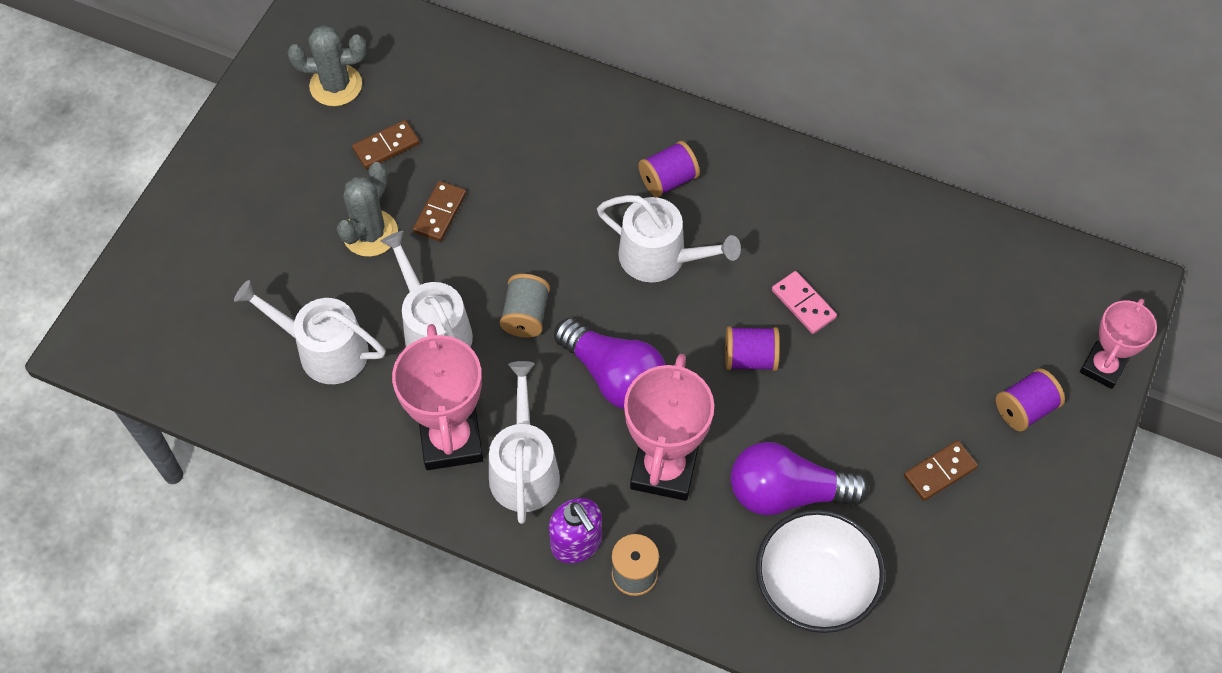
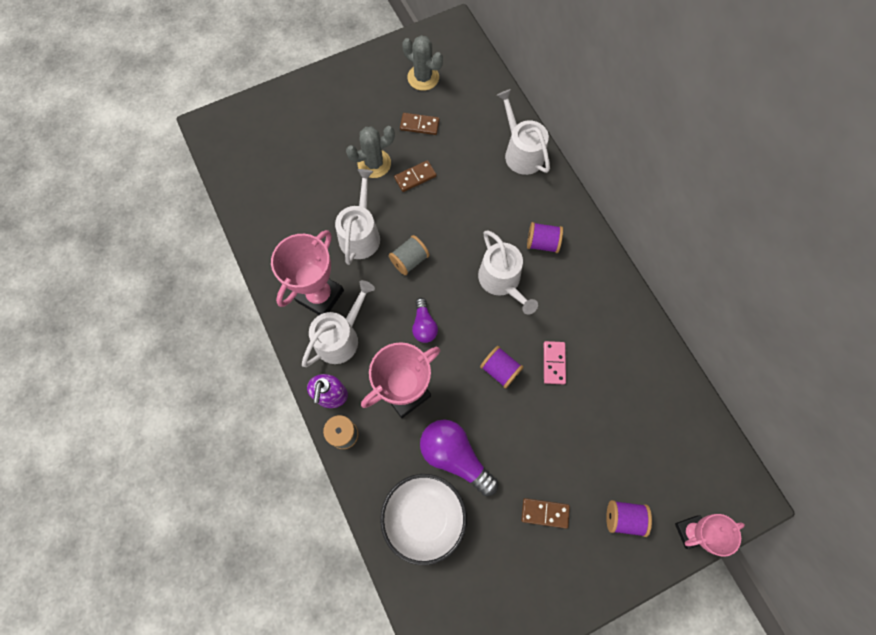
camera: 40 degrees right, 10 degrees up
white watering can [234,280,385,384] -> white watering can moved to [497,89,550,175]
purple light bulb [554,318,666,409] -> purple light bulb [412,298,438,343], size x0.57

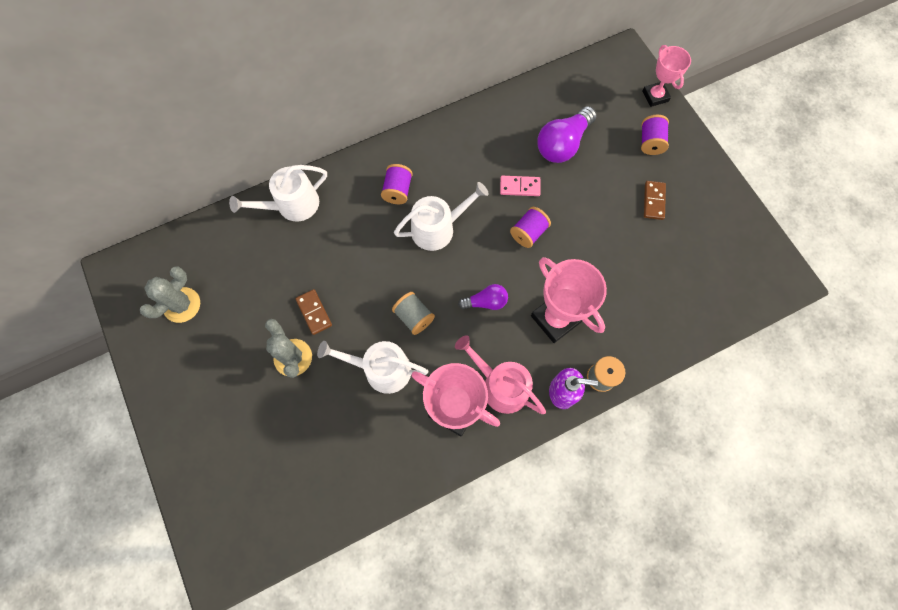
camera: 90 degrees left, 0 degrees up
white watering can [302,280,375,367] -> pink watering can [455,335,546,414]
white bowl [380,474,467,565] -> none
brown domino [400,113,440,135] -> none
purple light bulb [420,419,498,496] -> purple light bulb moved to [537,106,597,163]

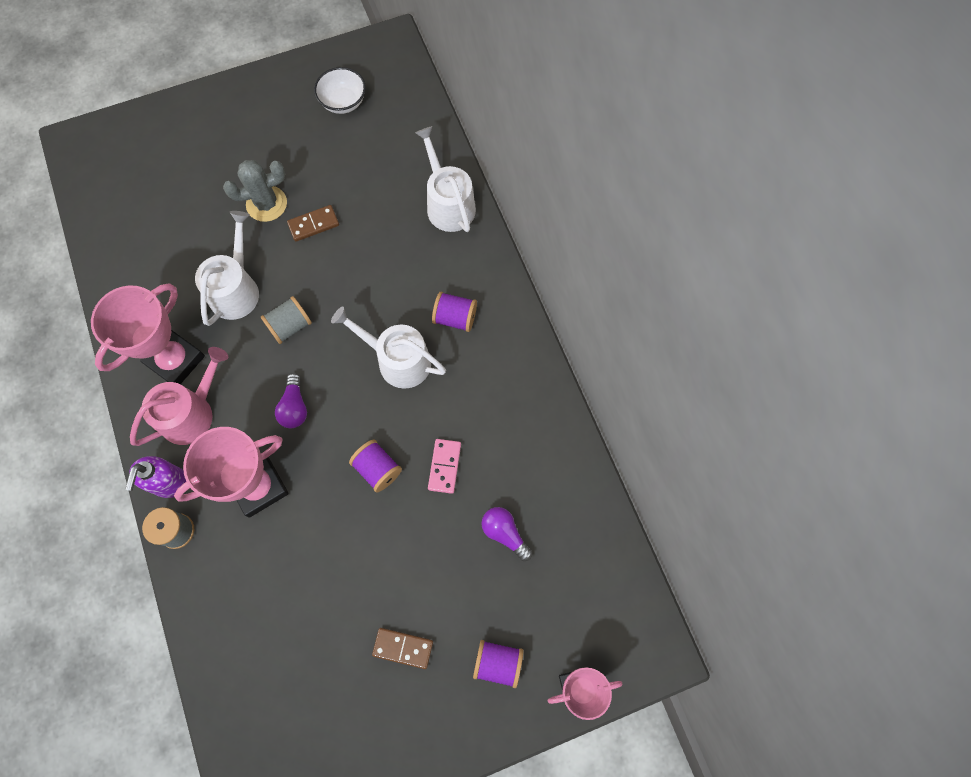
camera: 95 degrees right, 0 degrees up
grey cactus [140,266,200,323] -> white bowl [314,67,366,114]
white watering can [394,182,489,251] -> white watering can turned 135 degrees clockwise [331,307,446,389]
purple light bulb [537,106,597,163] -> purple light bulb [481,507,532,561], size x0.57

